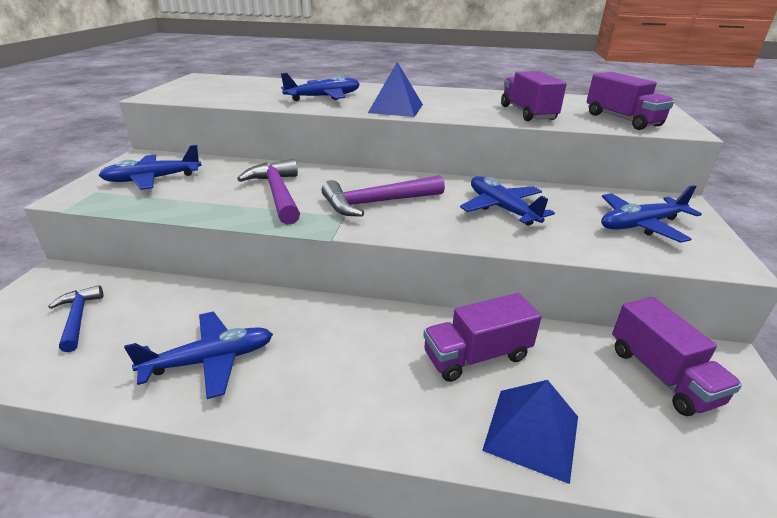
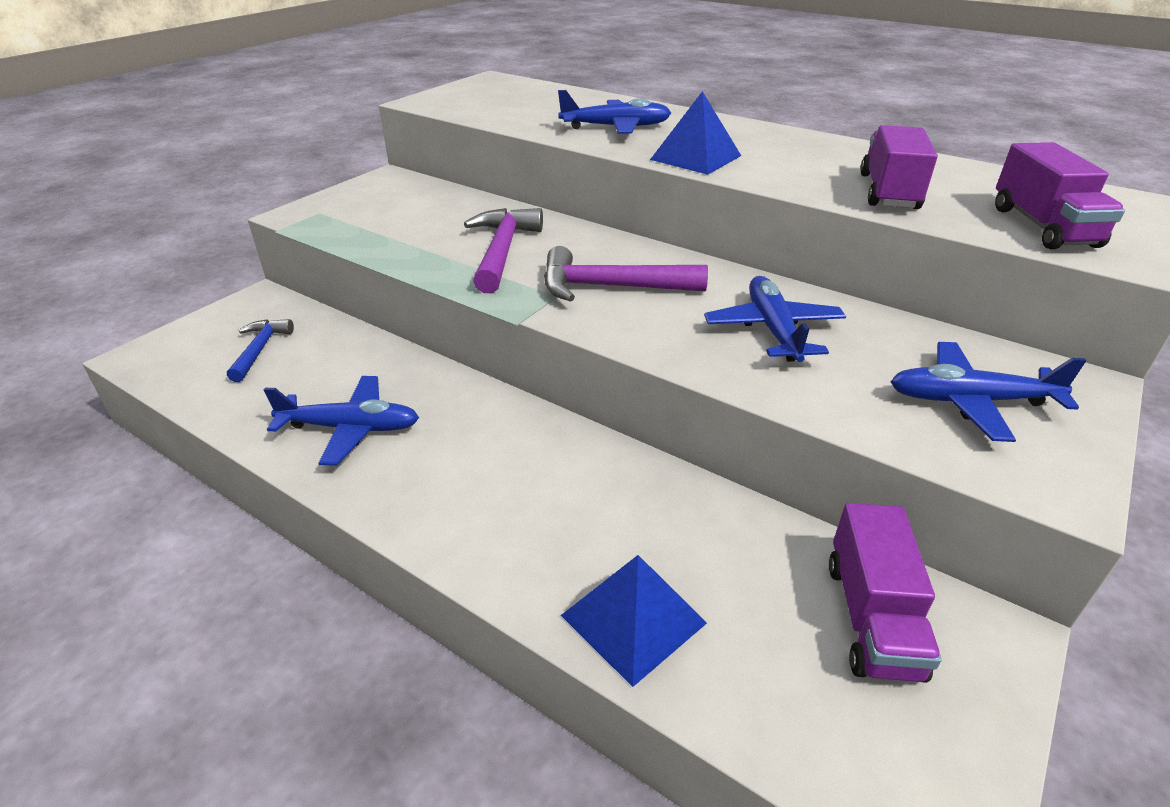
camera: 25 degrees right, 5 degrees up
blue plane [98,145,202,190] -> none
purple truck [423,293,542,382] -> none

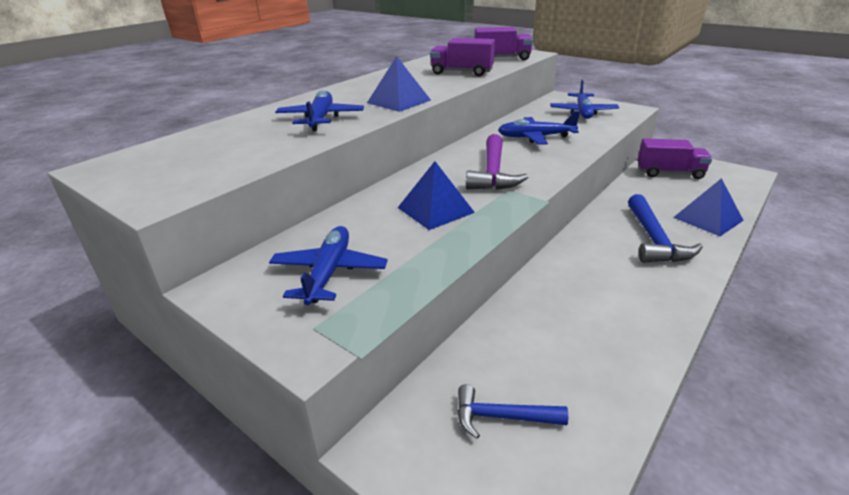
camera: 85 degrees left, 5 degrees down
blue plane [264,376,419,466] -> blue plane moved to [269,226,388,305]
purple hammer [464,208,543,293] -> blue pyramid [398,161,475,230]
none -> blue hammer [628,194,703,263]

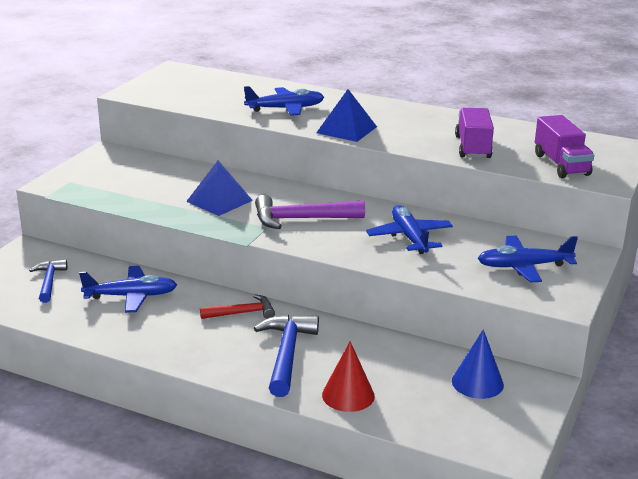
camera: 75 degrees right, 5 degrees down
blue plane [269,226,388,305] -> blue plane moved to [79,266,177,313]
blue hammer [628,194,703,263] -> blue hammer turned 105 degrees clockwise [254,315,319,397]
purple truck [638,138,712,179] -> blue cone [452,329,504,399]
blue pyramid [673,178,744,236] -> red cone [322,341,375,412]
none -> red hammer [200,294,275,319]

